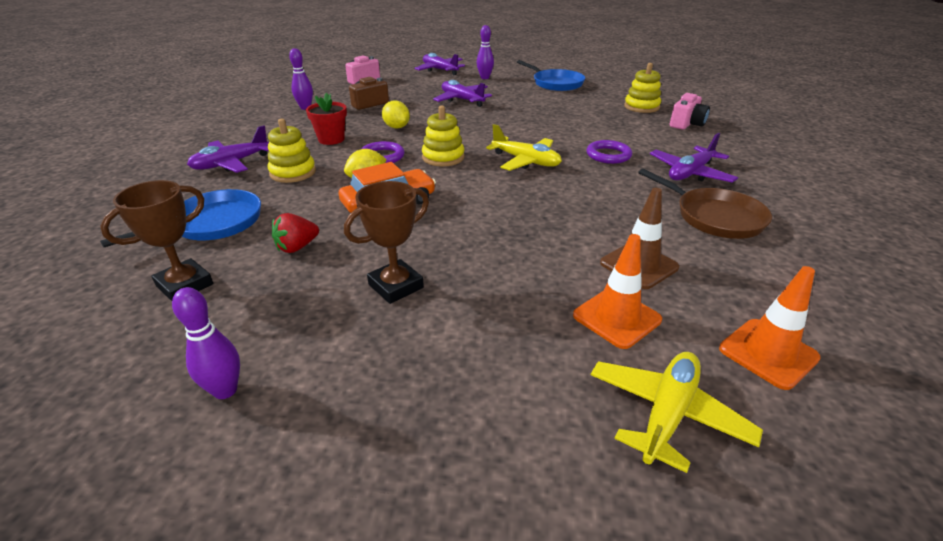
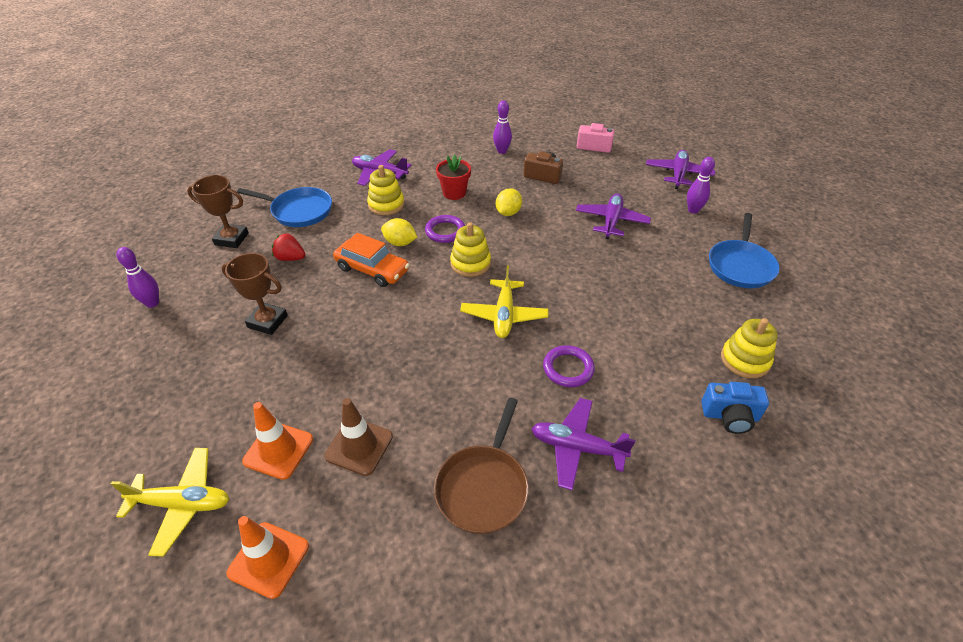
camera: 60 degrees right, 10 degrees up
pink camera [670,93,710,130] -> blue camera [701,382,769,434]

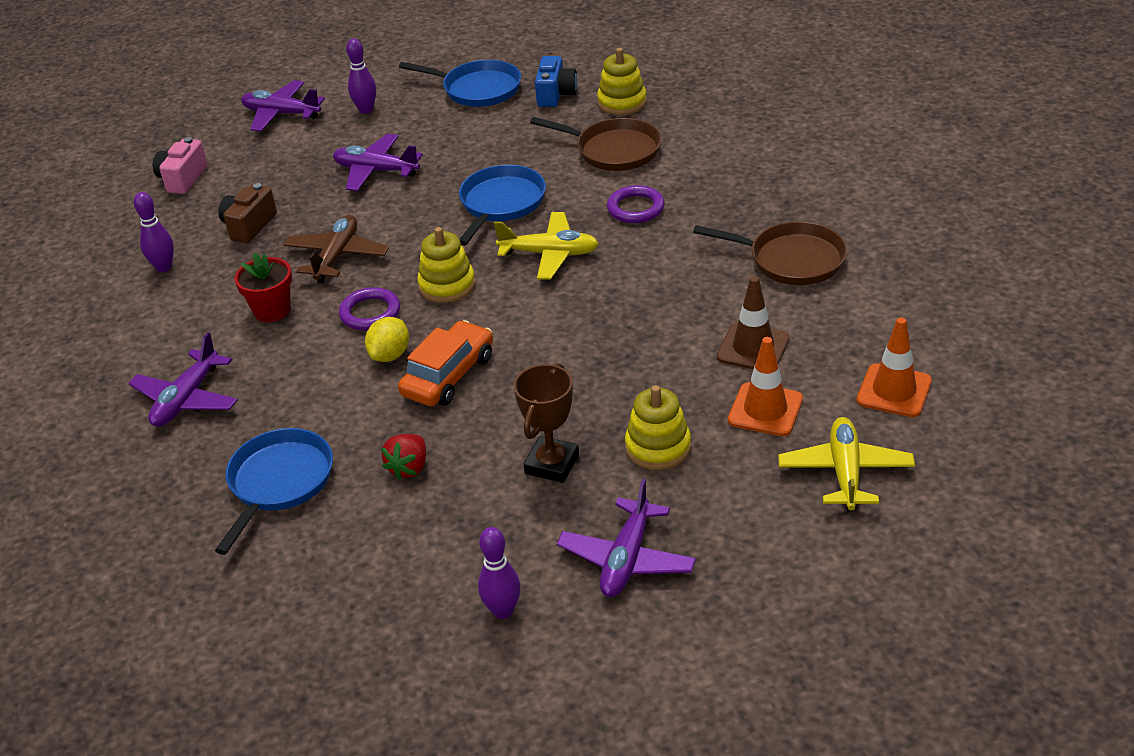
camera: 85 degrees left, 5 degrees down
brown trophy [187,175,249,248] -> none
yellow stacking toy [367,165,404,215] -> yellow stacking toy moved to [625,385,691,470]
yellow lemon [496,188,522,216] -> brown plane [283,215,389,283]
purple plane [531,398,635,491] -> purple plane moved to [557,479,696,597]
blue camera [701,382,769,434] -> blue camera moved to [535,56,578,107]
none -> blue pan [459,165,546,246]
none -> brown pan [530,117,661,171]

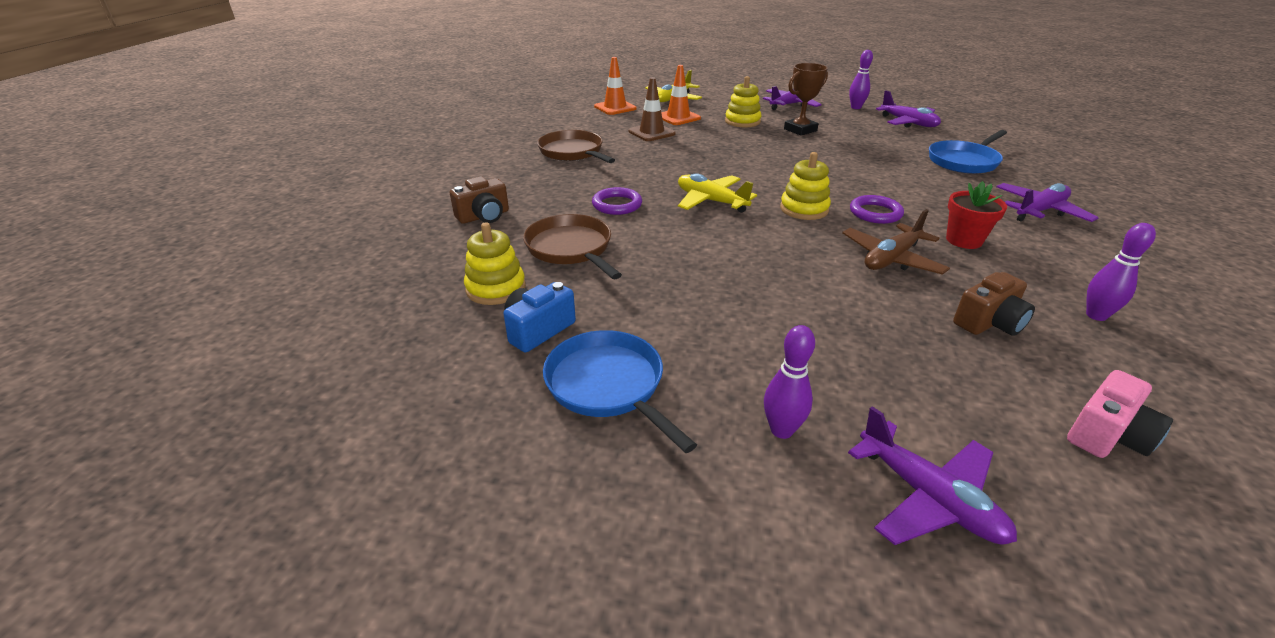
camera: 150 degrees left, 5 degrees down
purple plane [333,134,423,191] -> purple plane moved to [876,90,941,128]
yellow lemon [365,317,409,362] -> none
red strawberry [382,434,426,480] -> none
orange car [398,320,493,406] -> none
blue pan [459,165,546,246] -> none
none -> brown camera [450,176,509,224]

